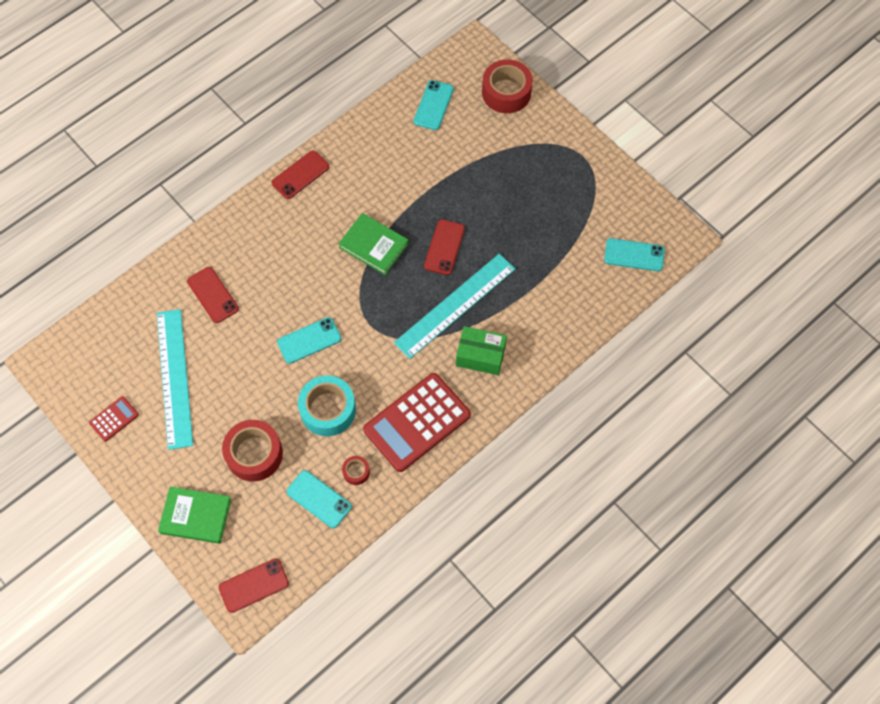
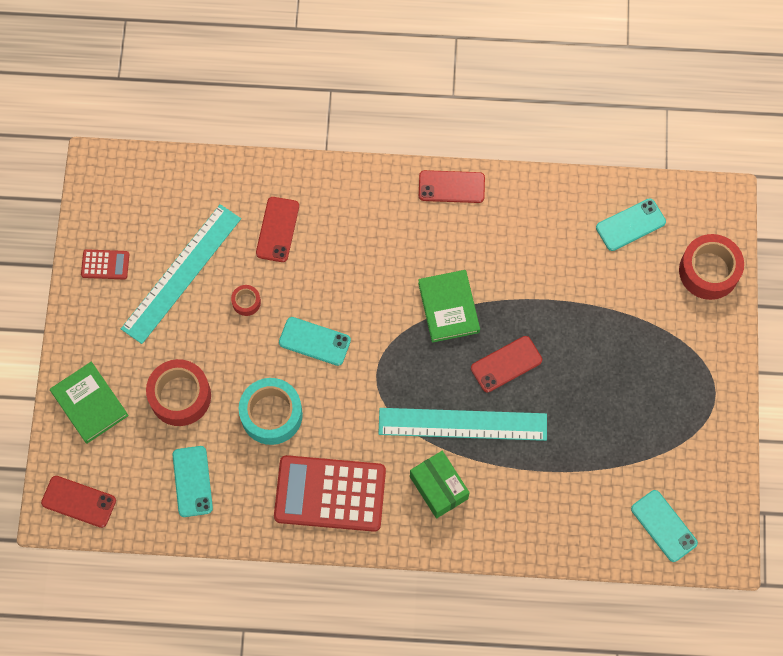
camera: 45 degrees right, 5 degrees up
red tape [342,456,370,485] -> red tape moved to [231,285,261,316]

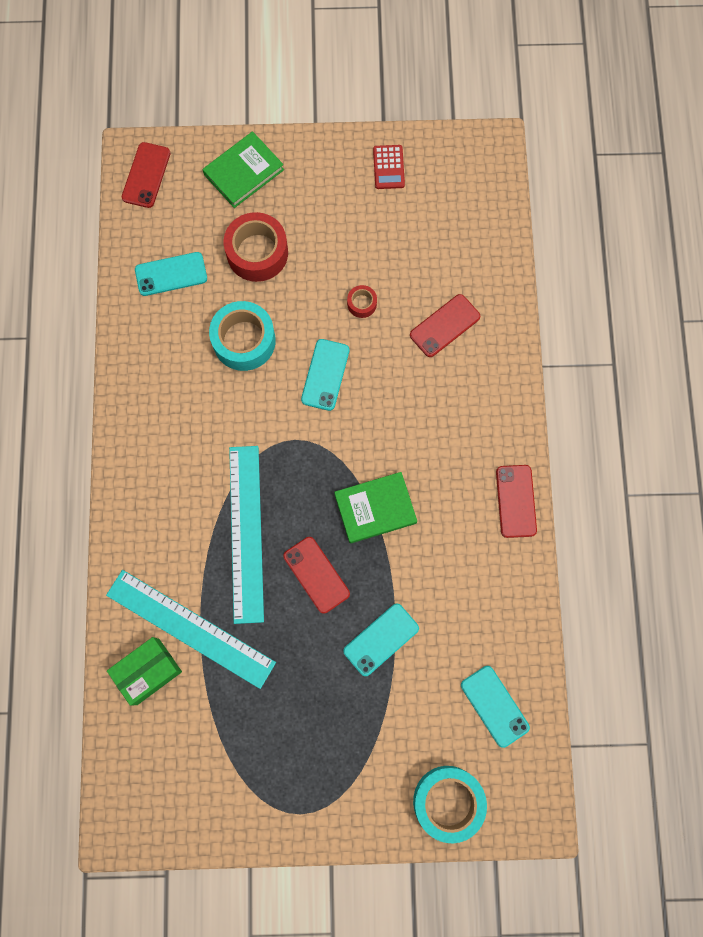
camera: 85 degrees right, 5 degrees up
turquoise ruler [121,204,241,344] -> turquoise ruler moved to [106,570,276,689]
red phone [256,197,299,262] -> red phone turned 45 degrees counterclockwise [410,294,480,357]
red calculator [274,455,386,532] -> none
green box [410,451,470,519] -> green box moved to [107,637,182,706]
turquoise phone [631,490,698,562] -> turquoise phone moved to [343,604,419,676]
red tape [679,234,744,300] -> turquoise tape [413,766,487,843]

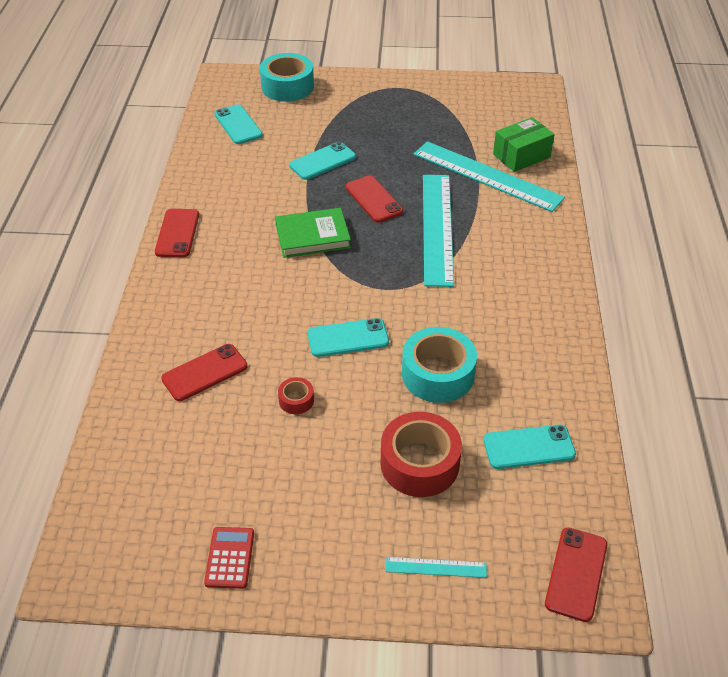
camera: 175 degrees left, 30 degrees down
green book [202,131,284,208] -> turquoise ruler [385,557,487,578]
turquoise phone [301,339,350,411] -> turquoise phone turned 60 degrees clockwise [308,318,389,357]

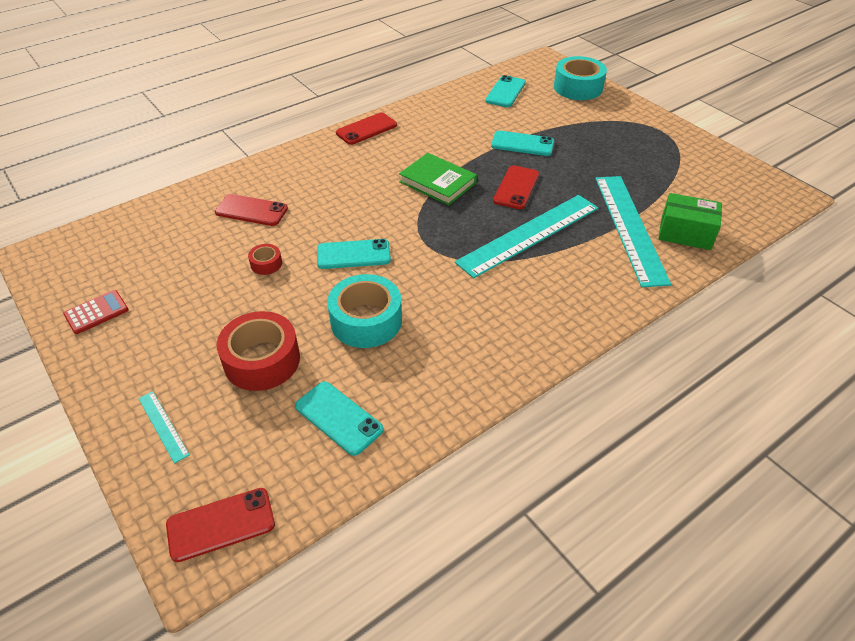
camera: 50 degrees right, 0 degrees up
turquoise phone [308,318,389,357] -> turquoise phone turned 45 degrees counterclockwise [317,239,391,269]

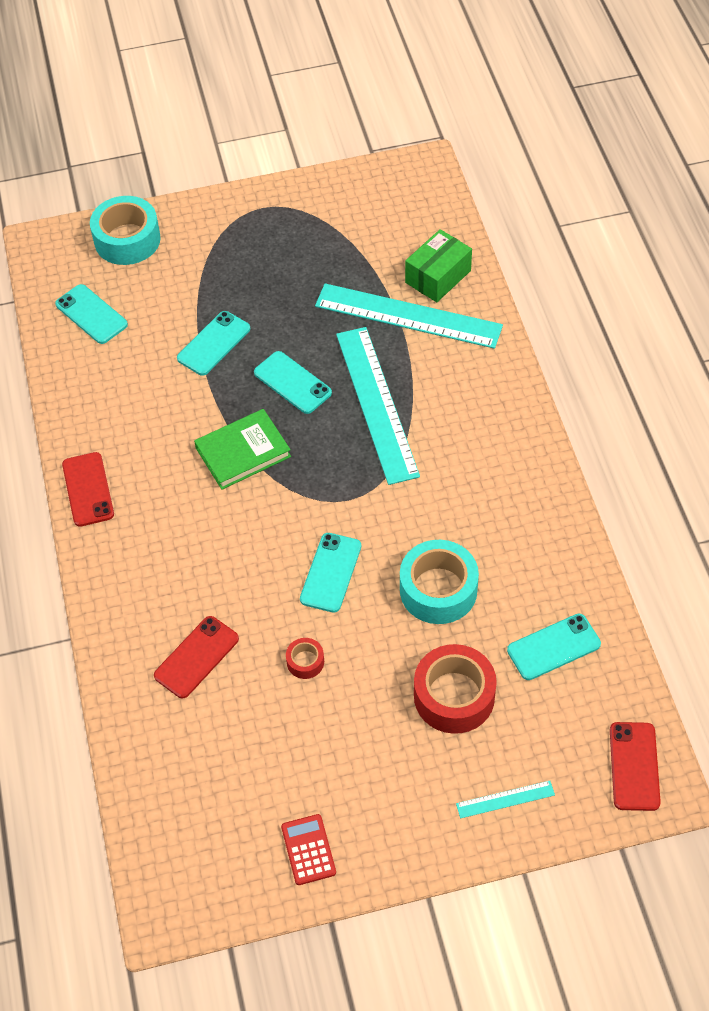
camera: 65 degrees left, 10 degrees up
red phone [493,165,539,209] -> turquoise phone [254,351,332,414]

